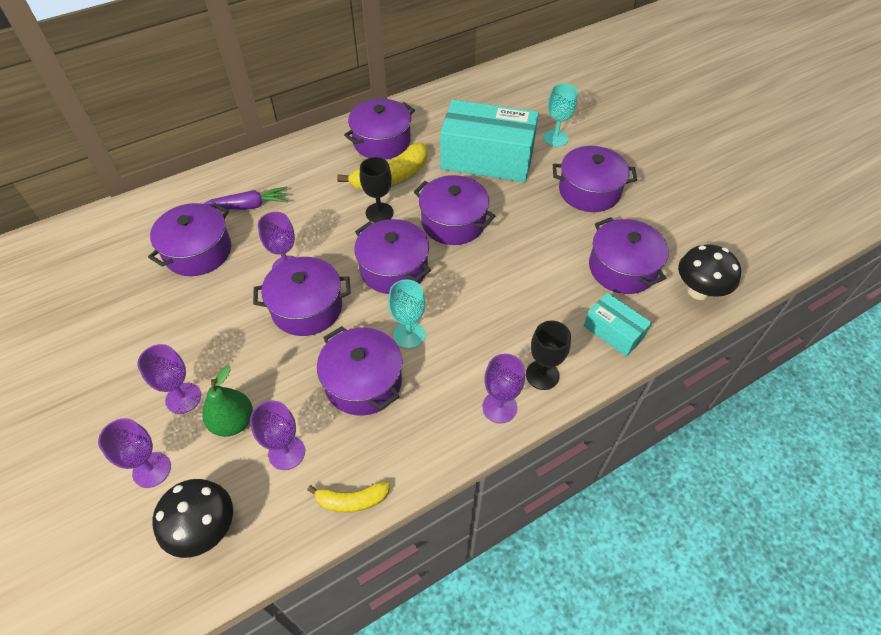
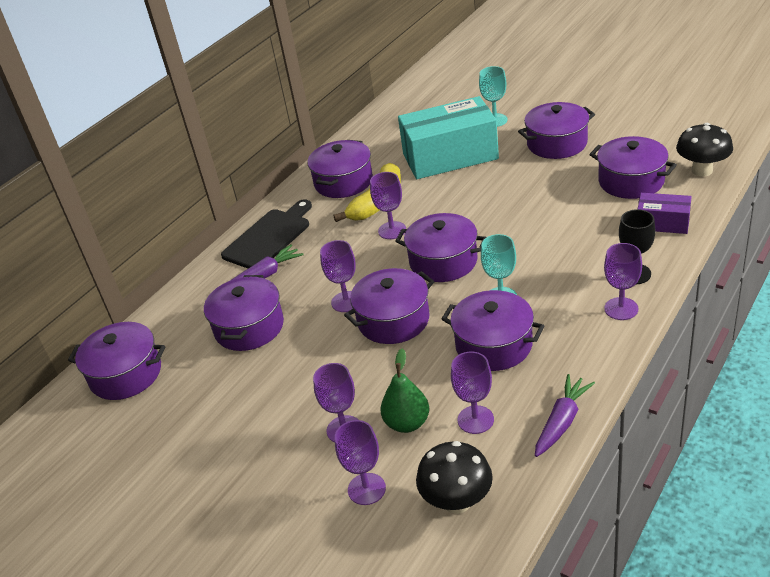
camera: 20 degrees left, 15 degrees down
yellow banana [307,482,390,512] -> purple carrot [535,374,595,457]
black goblet [360,157,393,223] -> purple goblet [370,172,406,239]
purple pot [414,175,495,245] -> purple pot moved to [68,322,165,400]
turquoise box [584,293,652,357] -> purple box [638,193,691,234]
none -> black cutting board [221,199,312,268]

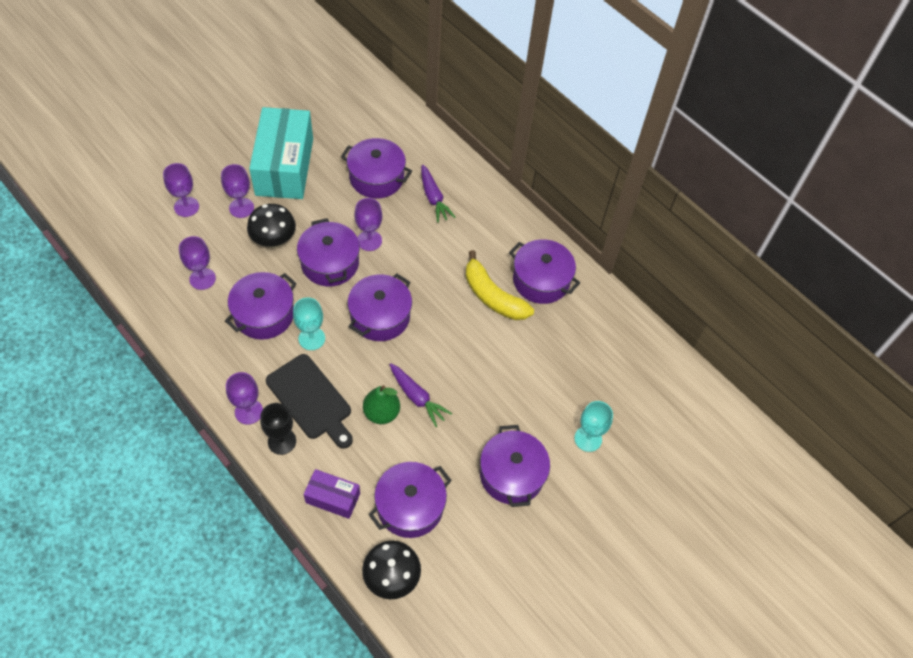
camera: 95 degrees right, 20 degrees up
purple pot [68,322,165,400] -> none
black cutting board [221,199,312,268] -> black cutting board moved to [266,354,353,449]
purple goblet [370,172,406,239] -> none
green pear [381,349,429,433] -> green pear moved to [363,385,400,424]
turquoise box [398,96,499,179] -> turquoise box moved to [249,107,313,199]
black mushroom [416,441,493,514] -> black mushroom moved to [247,204,296,248]
purple carrot [535,374,595,457] -> purple carrot moved to [389,363,452,427]
purple box [638,193,691,234] -> purple box turned 75 degrees clockwise [304,469,360,519]

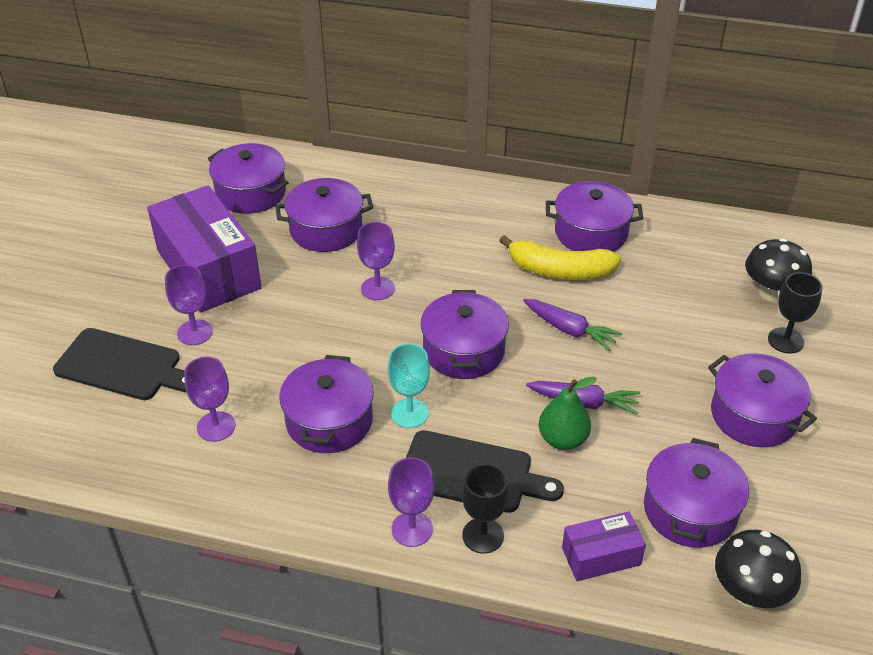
camera: 30 degrees left, 15 degrees down
purple goblet [163,163,199,217] -> black cutting board [53,328,186,400]
black mushroom [247,204,296,248] -> black mushroom moved to [745,238,812,302]
turquoise box [249,107,313,199] -> purple box [147,185,262,313]
purple pot [297,218,360,286] -> purple pot moved to [208,143,289,214]
purple carrot [421,165,456,223] -> purple carrot moved to [523,299,622,351]
turquoise goblet [574,401,613,452] -> black goblet [768,272,822,353]

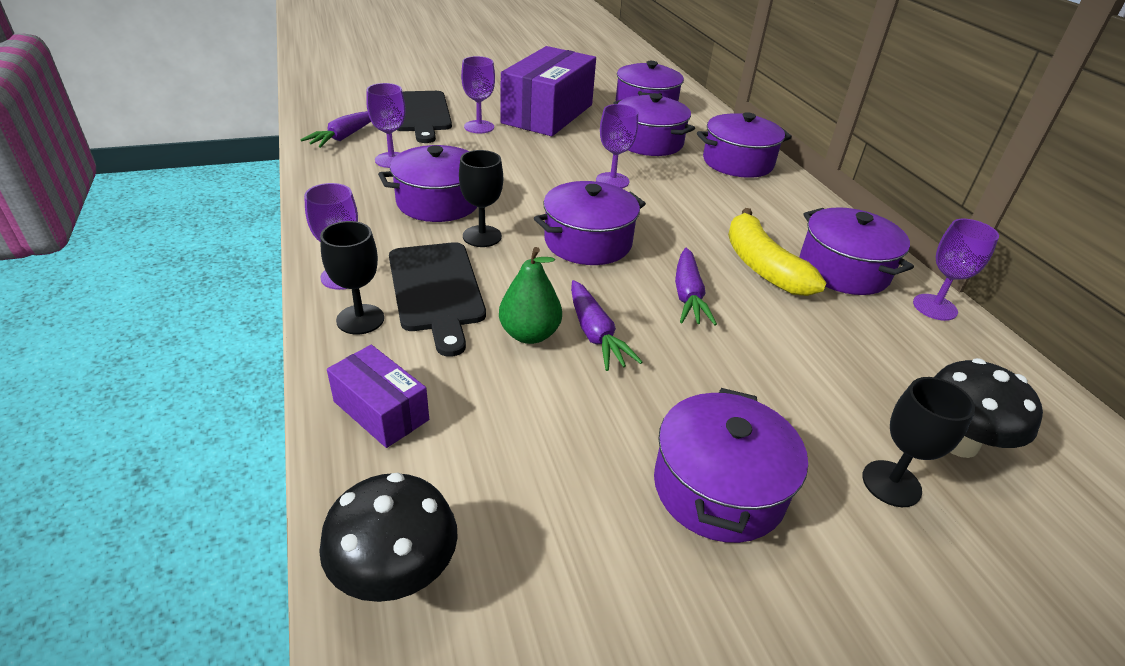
camera: 55 degrees right, 5 degrees down
turquoise goblet [388,344,430,428] -> black goblet [459,150,503,247]
purple pot [644,438,749,548] -> purple pot moved to [697,112,792,178]
none -> purple carrot [300,111,371,148]
none -> purple goblet [913,219,999,321]

